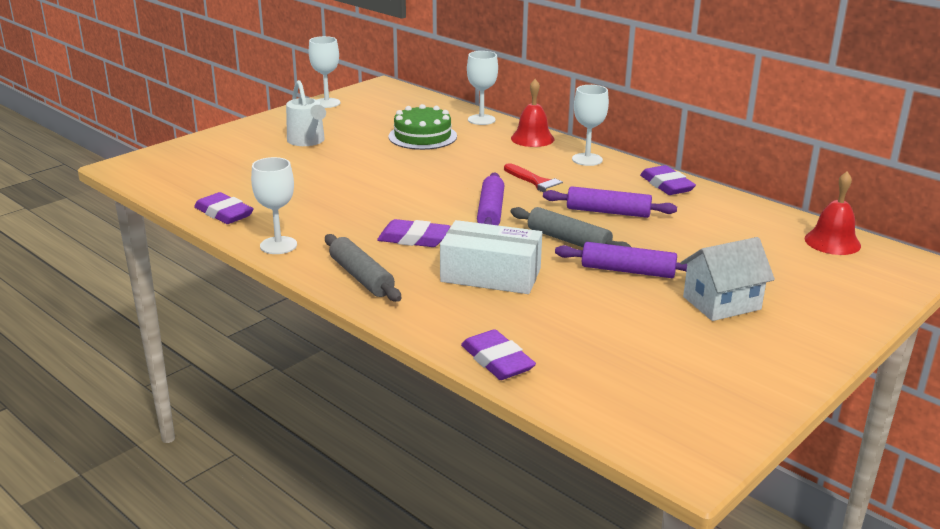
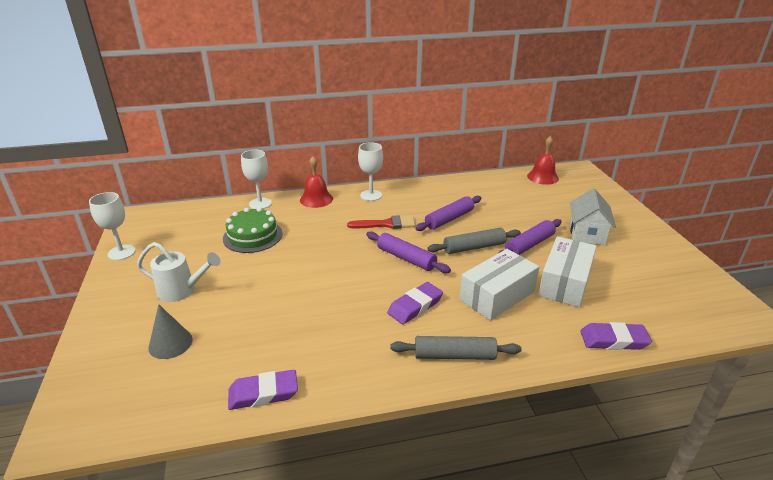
camera: 55 degrees left, 5 degrees up
white goblet [251,157,297,254] -> none
purple eraser [640,165,696,195] -> none
none -> grey cone [148,305,193,359]
none -> white box [538,236,597,307]

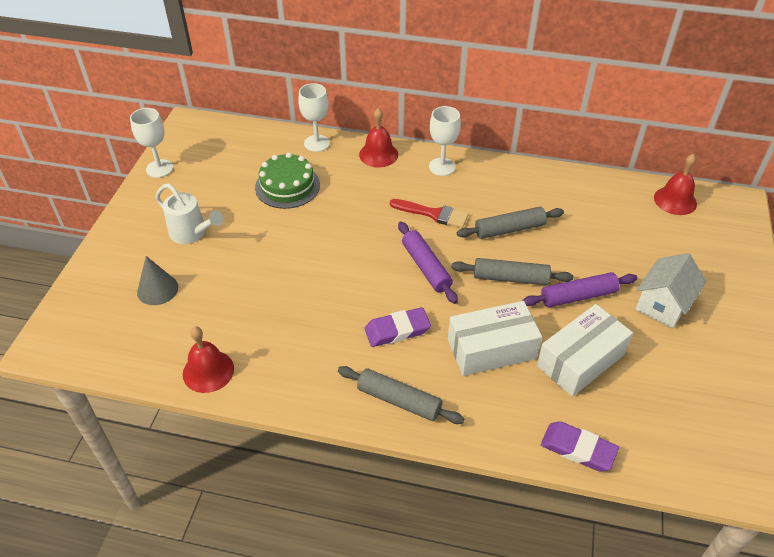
camera: 25 degrees right, 15 degrees up
purple eraser [228,370,298,410] -> red bell [183,326,234,393]
purple rolling pin [416,196,481,231] -> grey rolling pin [457,207,564,239]

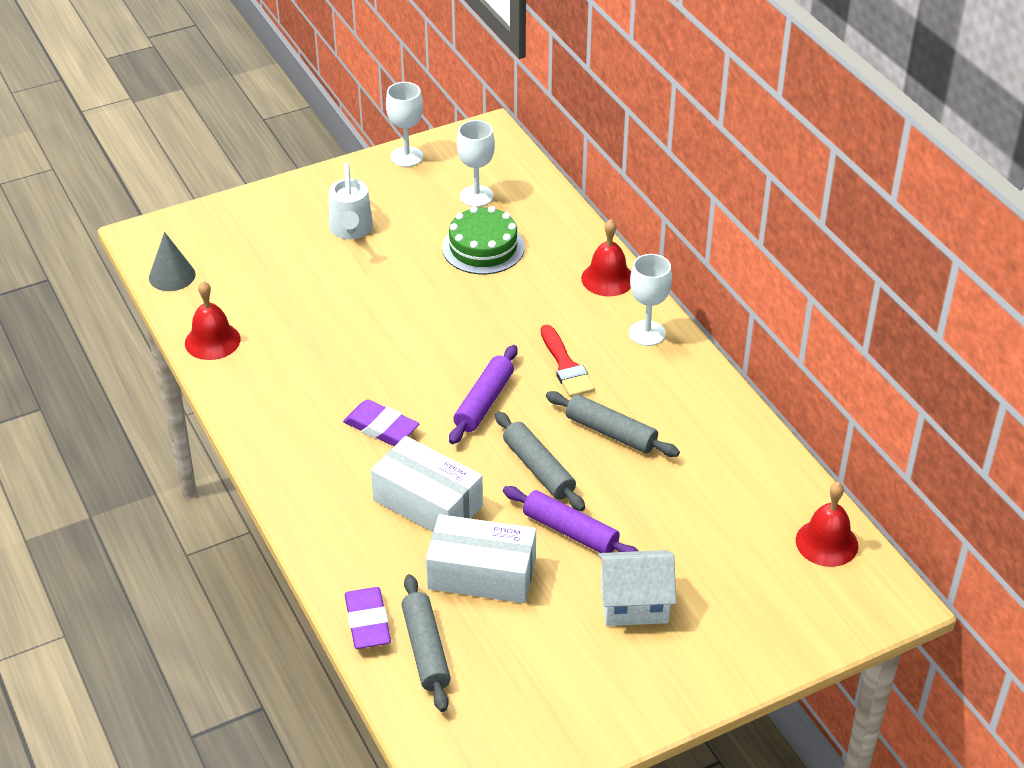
camera: 50 degrees right, 5 degrees down
grey cone [137,256,178,305] -> grey cone moved to [149,232,196,291]
white goblet [298,83,330,152] -> white goblet moved to [457,120,495,207]
grey rolling pin [338,366,464,424] -> grey rolling pin moved to [401,574,451,712]

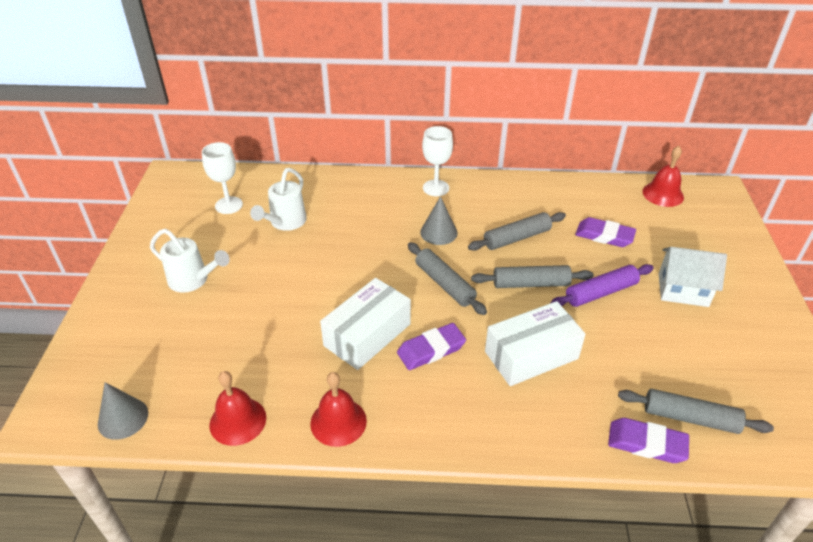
camera: 60 degrees left, 0 degrees up
white goblet [386,82,423,167] -> none
white box [426,514,536,603] -> white box moved to [320,278,411,370]
green cake [442,206,524,274] -> white watering can [250,168,307,231]
purple rolling pin [449,345,518,444] -> grey rolling pin [408,242,487,315]
red brush [541,325,595,397] -> grey cone [420,196,457,245]
red bell [581,219,631,296] -> red bell moved to [310,372,367,447]
white house [597,550,676,626] -> white house turned 75 degrees clockwise [659,247,727,307]
none -> purple eraser [575,217,636,247]

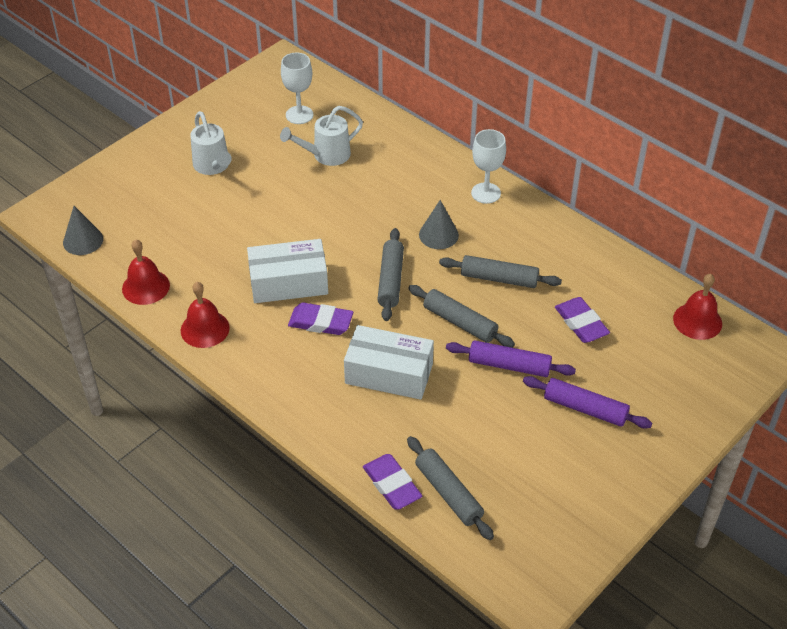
camera: 40 degrees right, 5 degrees up
white house [659,247,727,307] -> purple rolling pin [523,376,652,429]

